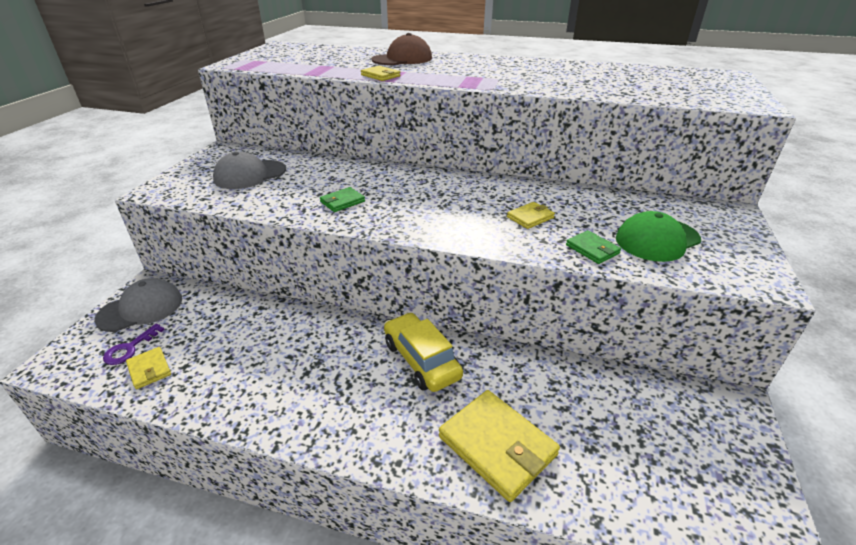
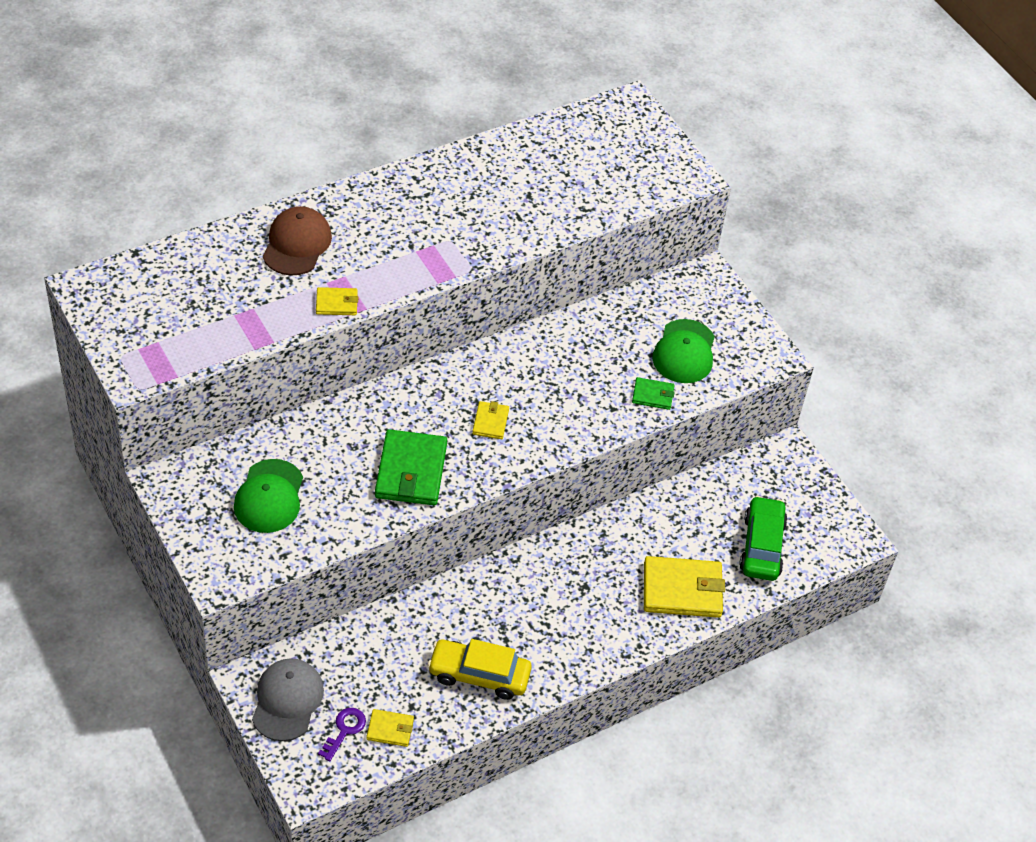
camera: 50 degrees left, 15 degrees up
purple key [103,323,165,365] -> purple key turned 135 degrees counterclockwise [318,708,366,761]
grey cap [213,151,286,189] -> green cap [234,459,303,533]
green wallet [320,187,365,212] -> green wallet [375,429,447,505], size x1.96
yellow car [384,312,463,392] -> yellow car moved to [427,639,532,700]
yellow wallet [507,202,555,229] -> yellow wallet moved to [472,401,509,439]
none -> green car [739,496,788,581]

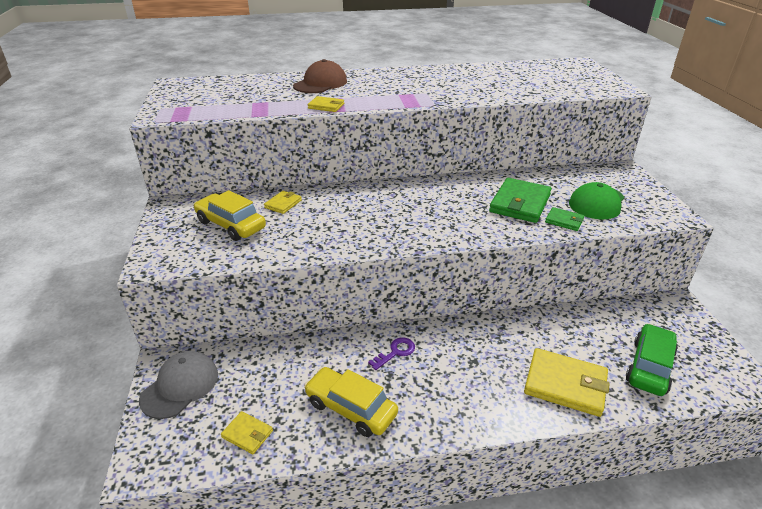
camera: 25 degrees right, 15 degrees down
green cap [234,459,303,533] -> yellow car [194,190,266,241]
purple key [318,708,366,761] -> purple key moved to [368,337,415,370]
green wallet [375,429,447,505] -> green wallet moved to [489,178,552,223]
yellow wallet [472,401,509,439] -> yellow wallet moved to [264,191,302,214]

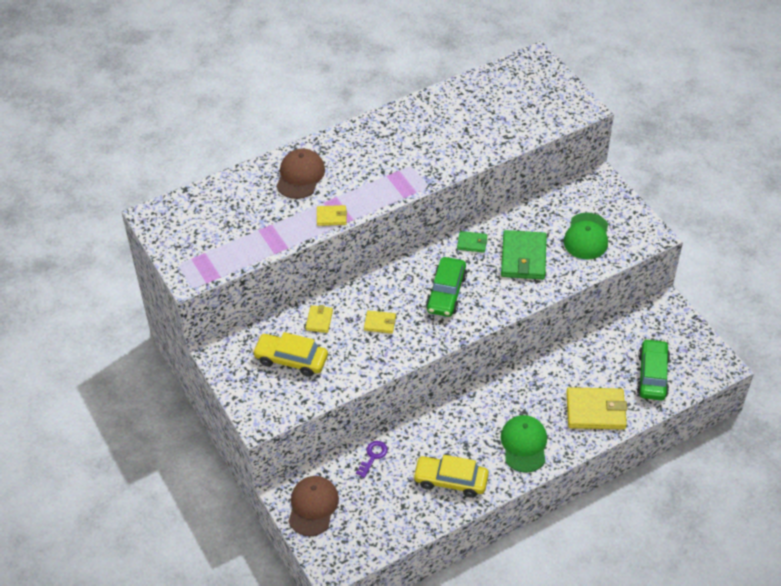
camera: 20 degrees left, 15 degrees up
grey cap [139,351,218,419] -> brown cap [288,476,339,536]
yellow wallet [221,411,273,454] -> yellow wallet moved to [364,310,396,333]
purple key [368,337,415,370] -> purple key moved to [356,441,388,478]
green wallet [545,207,585,231] -> green wallet moved to [457,231,487,253]
none -> green car [426,257,467,317]
none -> green cap [501,415,547,473]

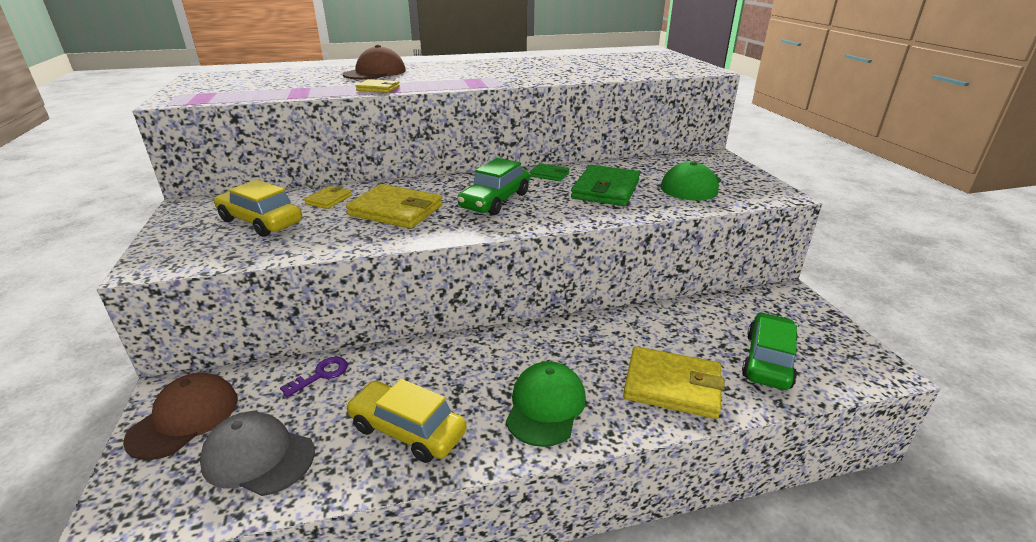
camera: 15 degrees right, 20 degrees down
yellow wallet [364,310,396,333] -> yellow wallet [346,184,442,229], size x1.96
none -> grey cap [200,411,315,496]

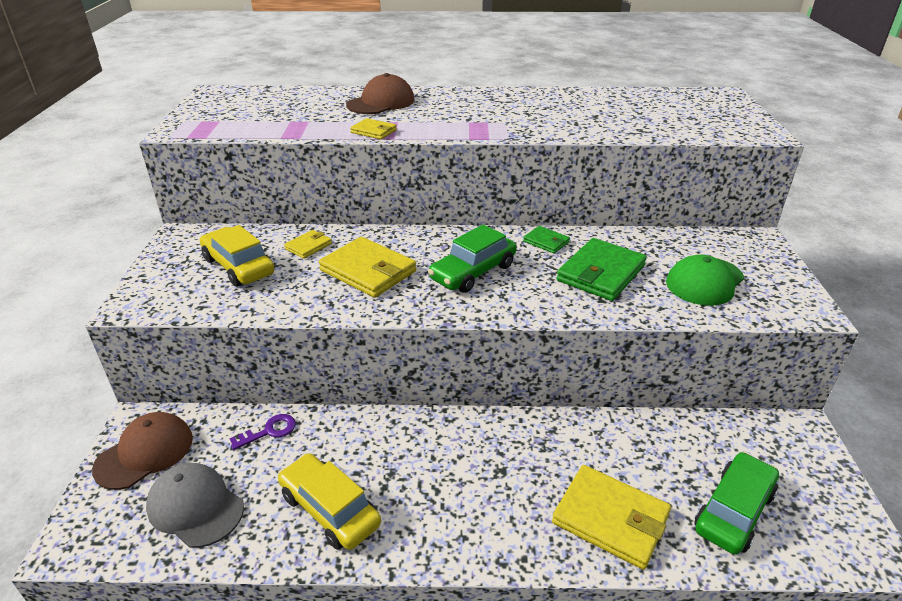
camera: 15 degrees right, 5 degrees up
green cap [506,361,586,447] -> none

